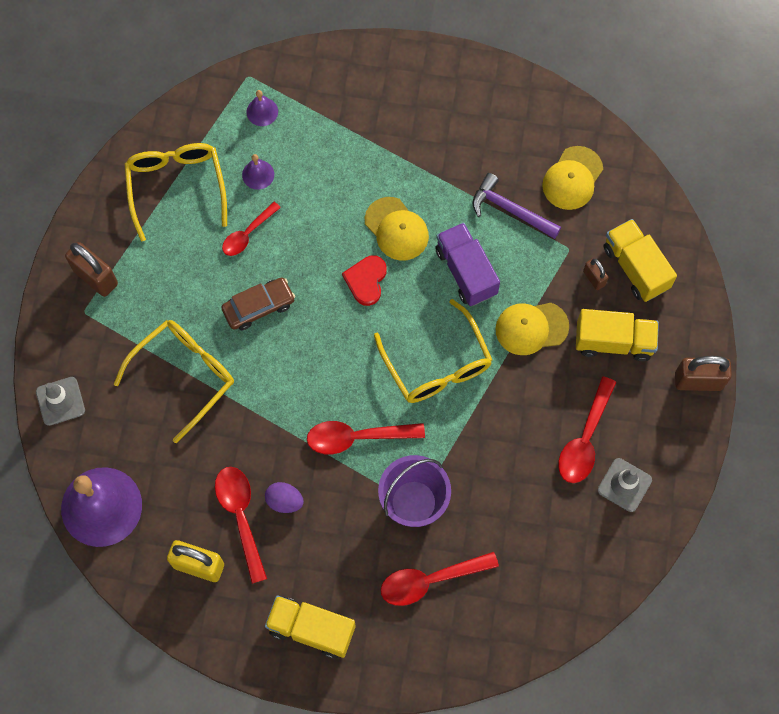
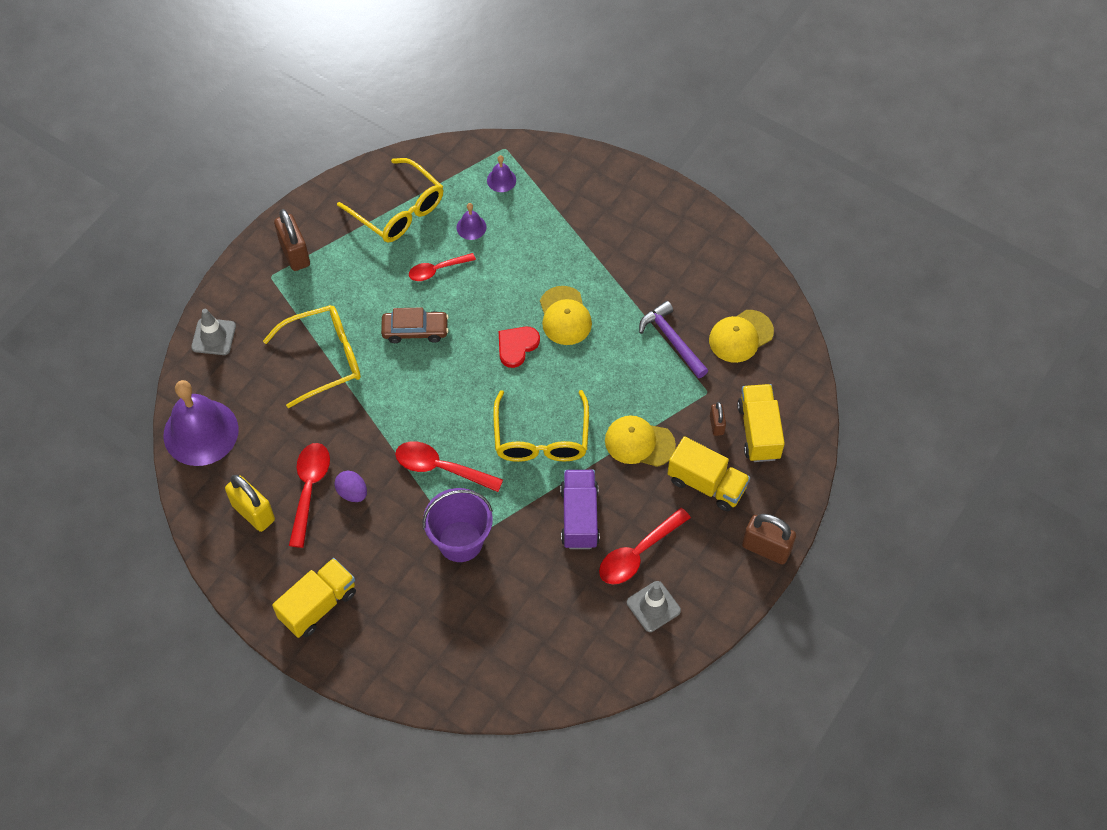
camera: 25 degrees right, 10 degrees down
yellow glasses [125,143,227,241] -> yellow glasses turned 120 degrees clockwise [337,158,444,242]
yellow truck [265,596,356,659] -> yellow truck turned 90 degrees clockwise [272,558,356,638]
red spoon [381,552,499,606] -> none
purple truck [435,223,500,306] -> purple truck moved to [560,470,600,549]

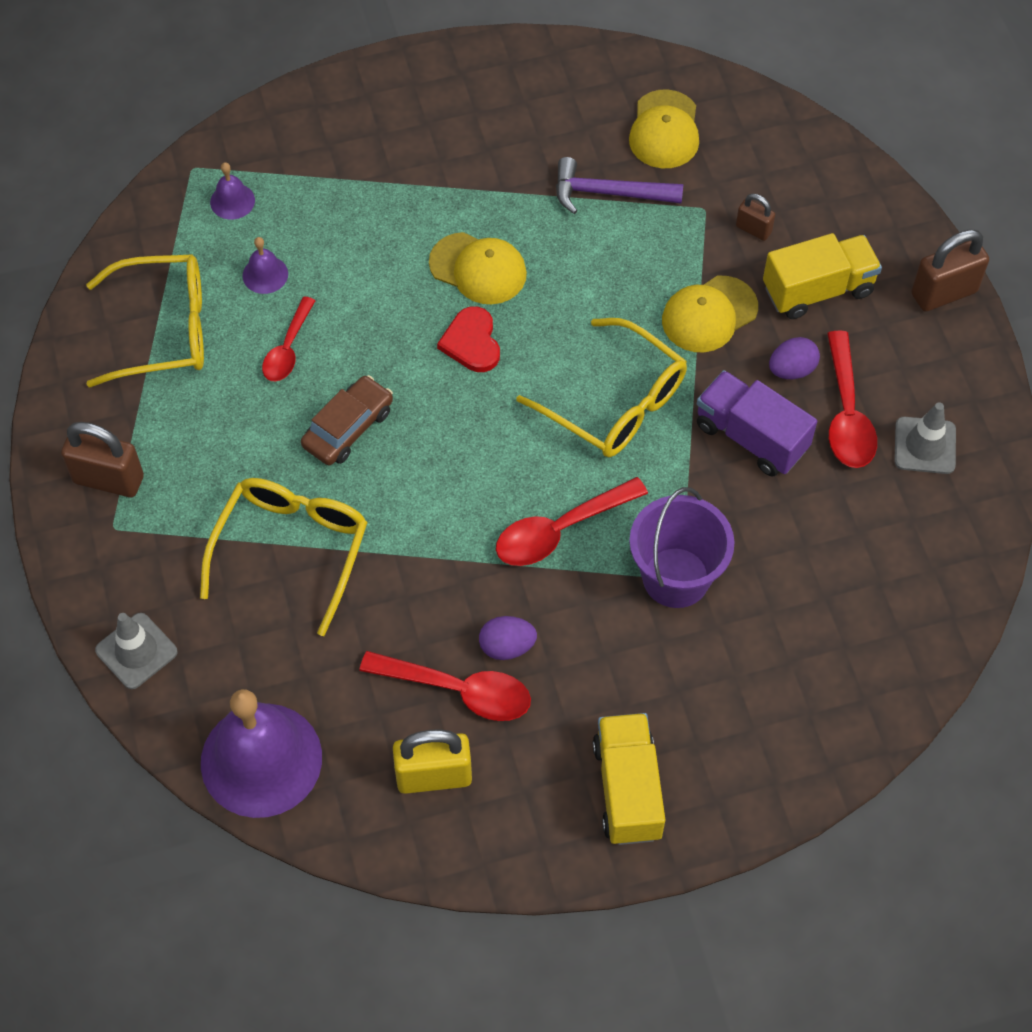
camera: 50 degrees left, 0 degrees up
red spoon [289,443,330,548] -> red spoon turned 150 degrees clockwise [359,651,531,721]
yellow truck [737,384,785,462] -> none
none -> purple egg [769,337,820,379]

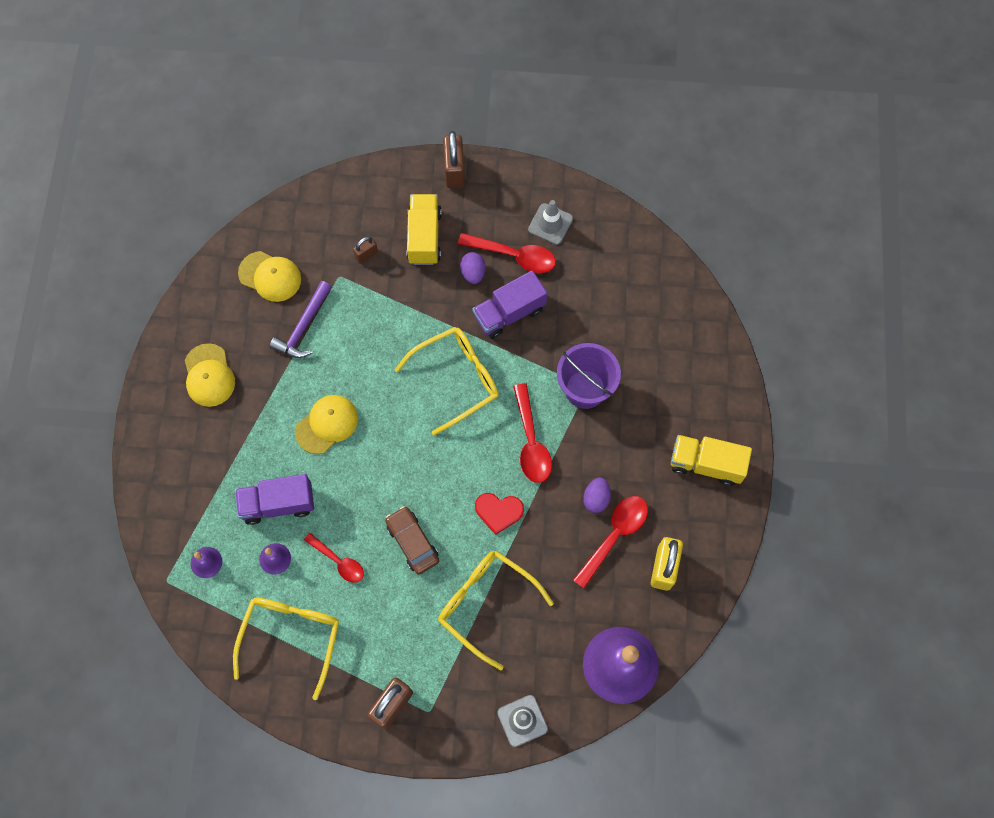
camera: 70 degrees left, 10 degrees up
red heart [437,306,500,372] -> red heart moved to [475,493,524,535]
yellow cap [662,276,758,352] -> yellow cap moved to [185,343,235,407]
none -> purple truck [235,474,314,525]

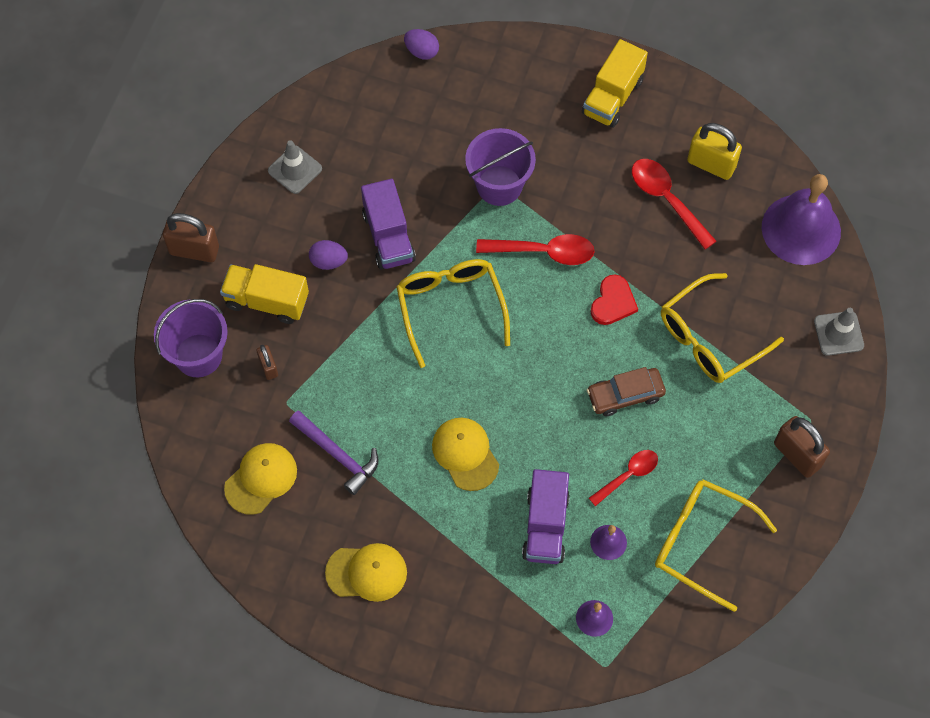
camera: 75 degrees left, 5 degrees down
red spoon [458,233,556,273] -> none
purple egg [583,477,611,513] -> purple egg moved to [404,29,439,60]
none -> purple bucket [154,299,228,377]

